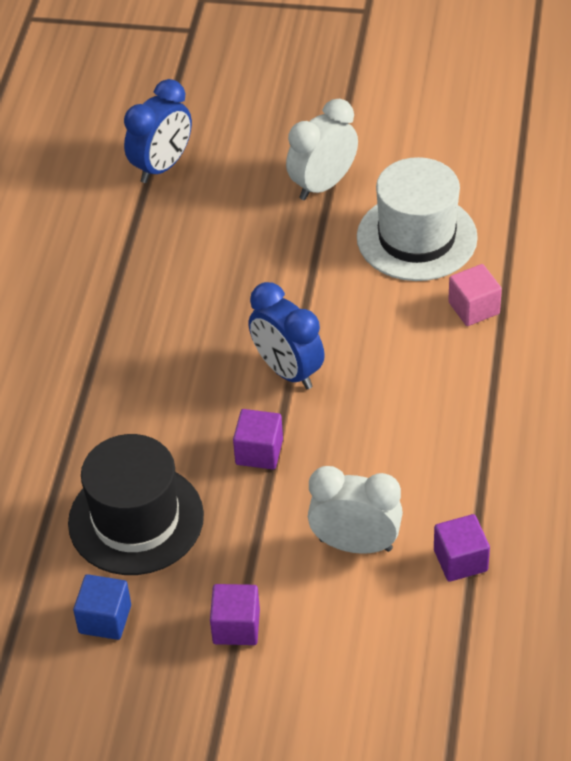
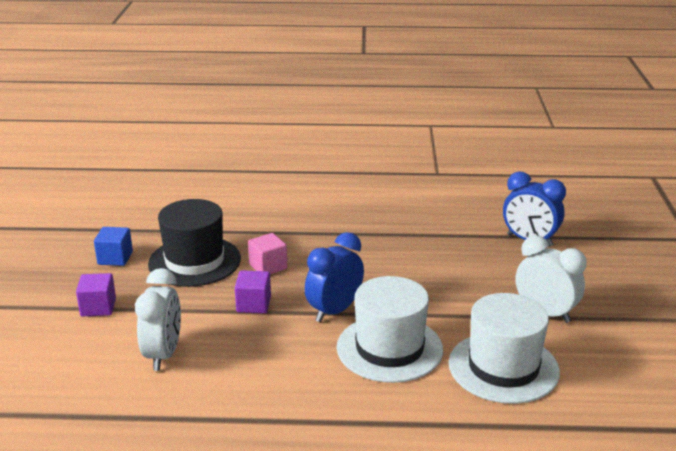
camera: 80 degrees right, 20 degrees down
purple cube [434,514,490,582] -> none
pink cube [448,264,502,326] -> pink cube moved to [248,233,287,274]
none -> white hat [337,276,443,383]

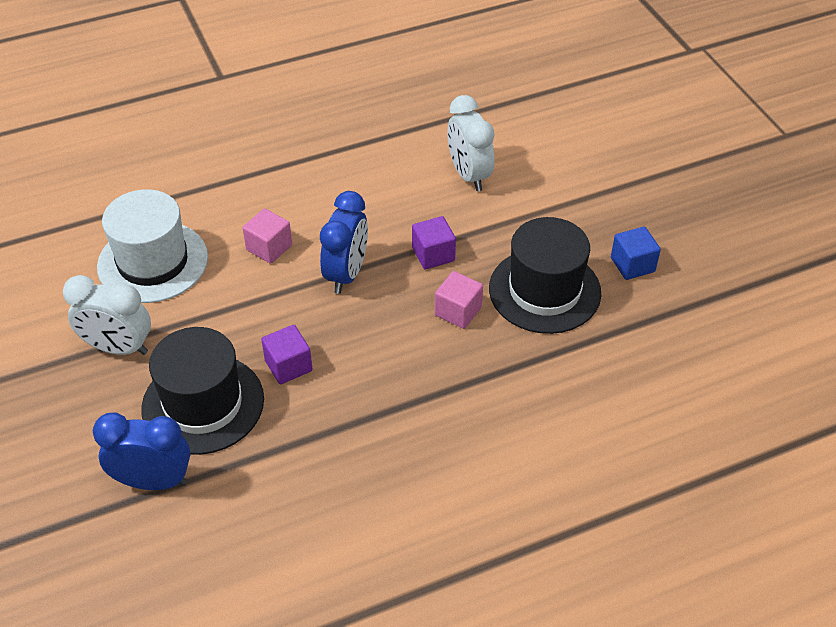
camera: 155 degrees right, 20 degrees up
purple cube [76,273,116,317] -> purple cube moved to [261,325,312,384]
white hat [337,276,443,383] -> pink cube [243,208,292,264]
none -> black hat [141,327,264,455]

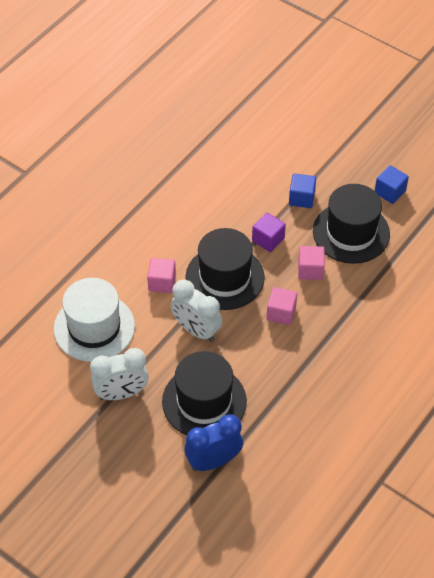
camera: 30 degrees left, 5 degrees up
purple cube [261,325,312,384] -> none
blue clock [320,191,368,294] -> black hat [185,228,265,310]
white clock [447,95,495,191] -> white clock moved to [171,279,222,342]
none -> pink cube [267,287,297,325]
none -> blue cube [289,173,316,208]

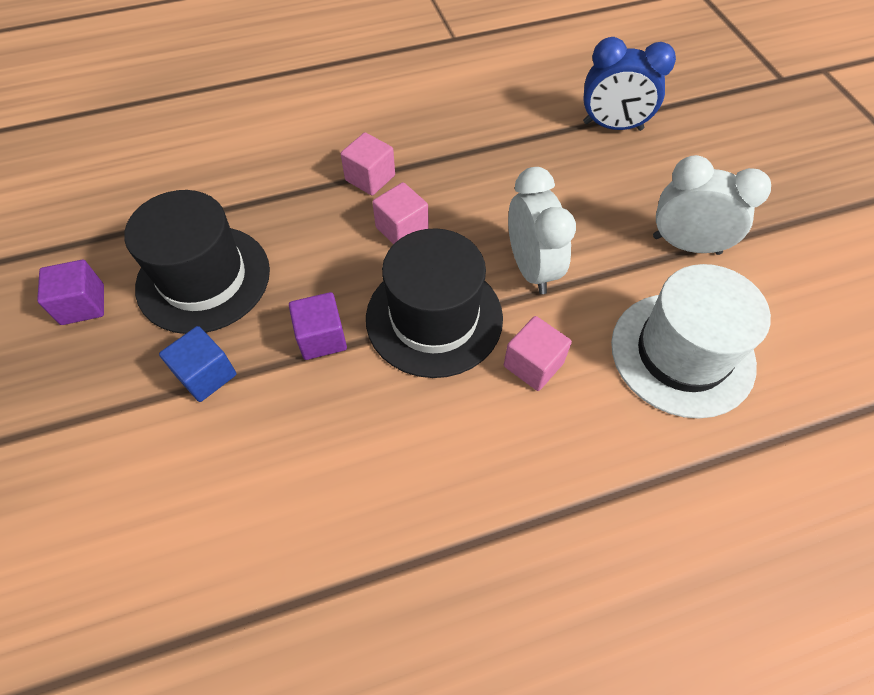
camera: 145 degrees left, 5 degrees up
black hat [162,351,247,435] -> none
pink cube [298,246,325,280] -> pink cube moved to [341,132,395,196]
blue cube [375,165,409,204] -> purple cube [37,260,104,325]

